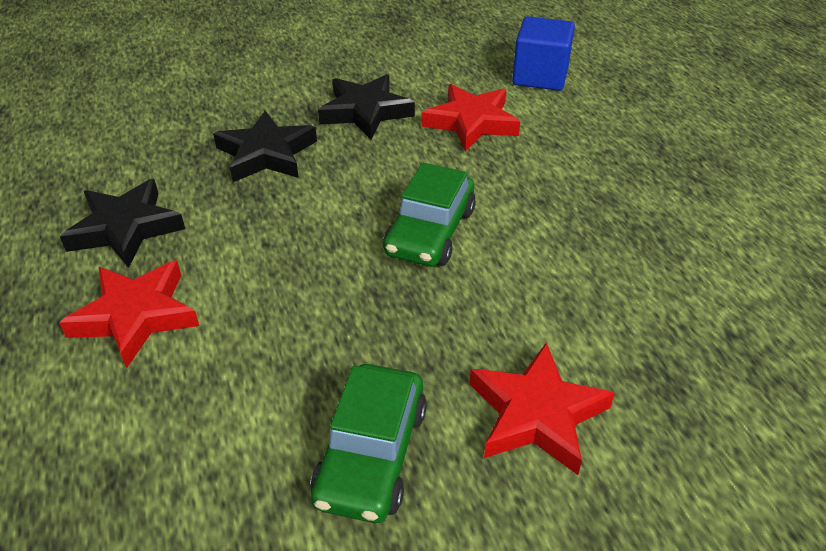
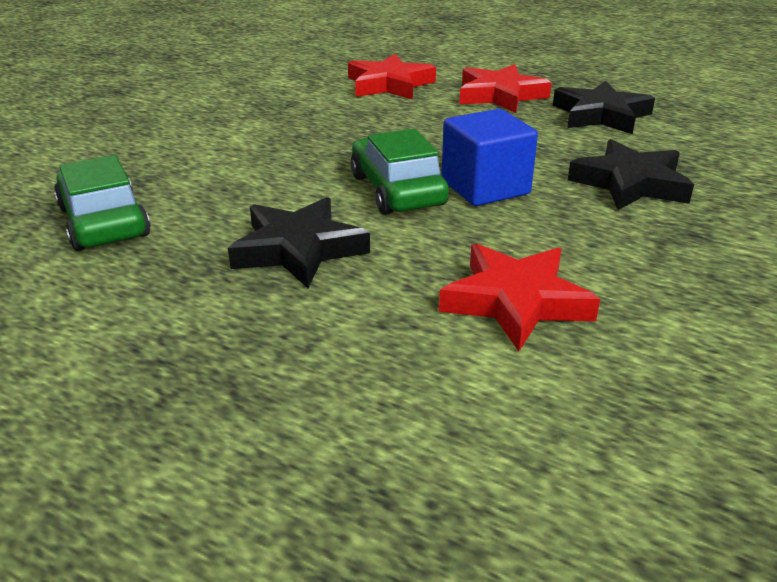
camera: 140 degrees right, 10 degrees down
green car [310,364,427,523] -> green car moved to [54,155,151,251]
black star [318,74,415,139] -> black star moved to [228,197,370,288]
red star [469,343,615,475] -> red star moved to [348,54,436,100]
blue cube [512,16,575,91] -> blue cube moved to [441,109,538,206]

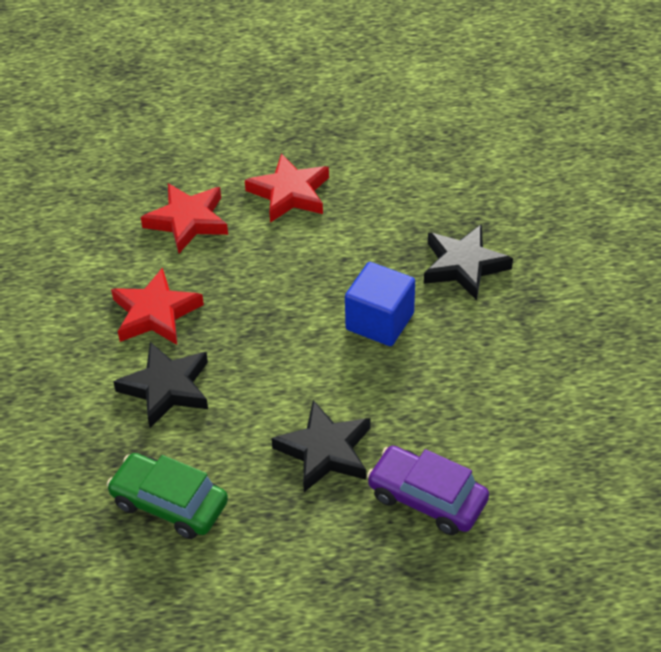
camera: 35 degrees left, 15 degrees up
green car [351,129,449,215] -> none
red star [439,243,600,351] -> red star moved to [111,267,204,345]
black star [553,81,655,134] -> black star moved to [113,342,208,428]
none -> purple car [367,446,489,535]

